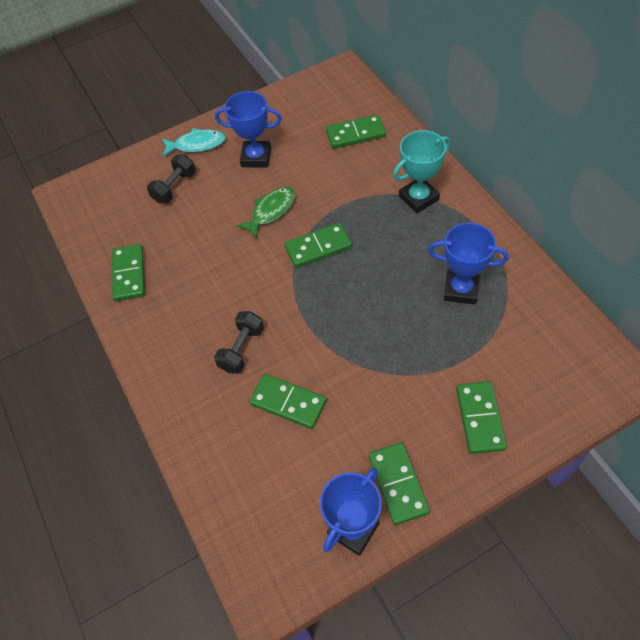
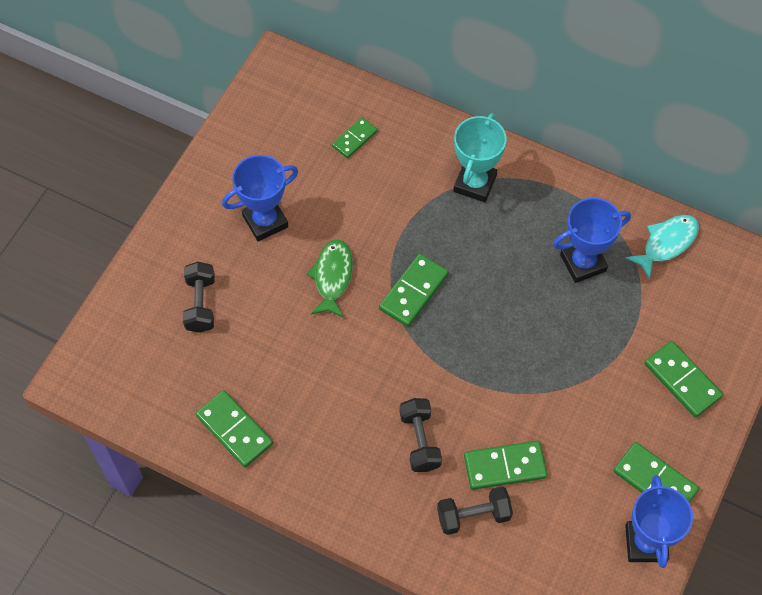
camera: 40 degrees left, 5 degrees up
turquoise fish [161,128,226,157] -> turquoise fish moved to [626,215,699,279]
green domino [326,114,386,149] -> green domino [332,117,377,158], size x0.64
none -> black dumbbell [437,487,513,535]

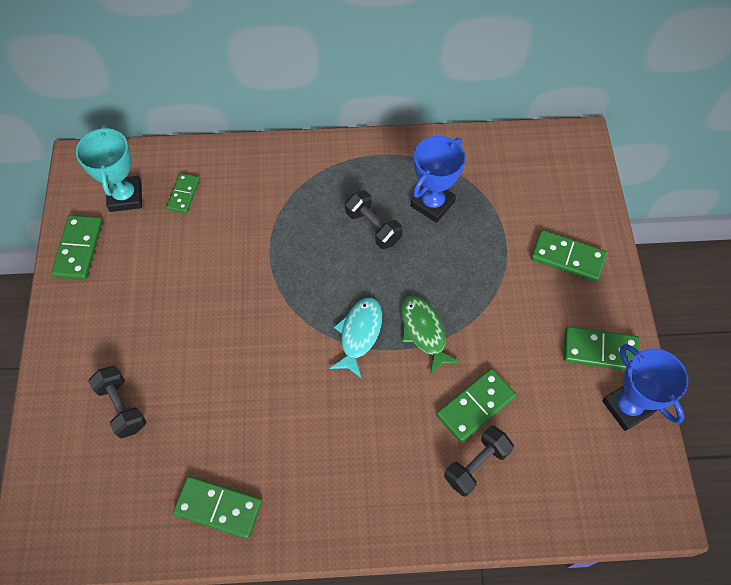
camera: 30 degrees left, 0 degrees up
blue trophy [222,155,298,241] -> none
green fish [306,239,353,318] -> green fish moved to [401,296,460,375]
green domino [379,254,449,327] -> green domino moved to [51,215,103,280]
black dumbbell [400,398,442,472] -> black dumbbell moved to [345,190,403,249]
turquoise trophy [454,113,506,202] -> turquoise trophy moved to [76,125,142,212]
turquoise fish [626,215,699,279] -> turquoise fish moved to [330,298,382,379]

